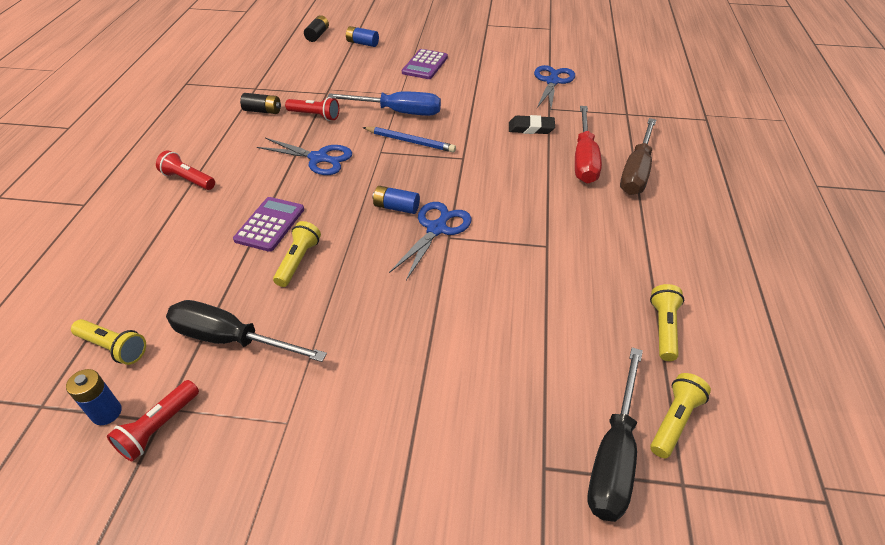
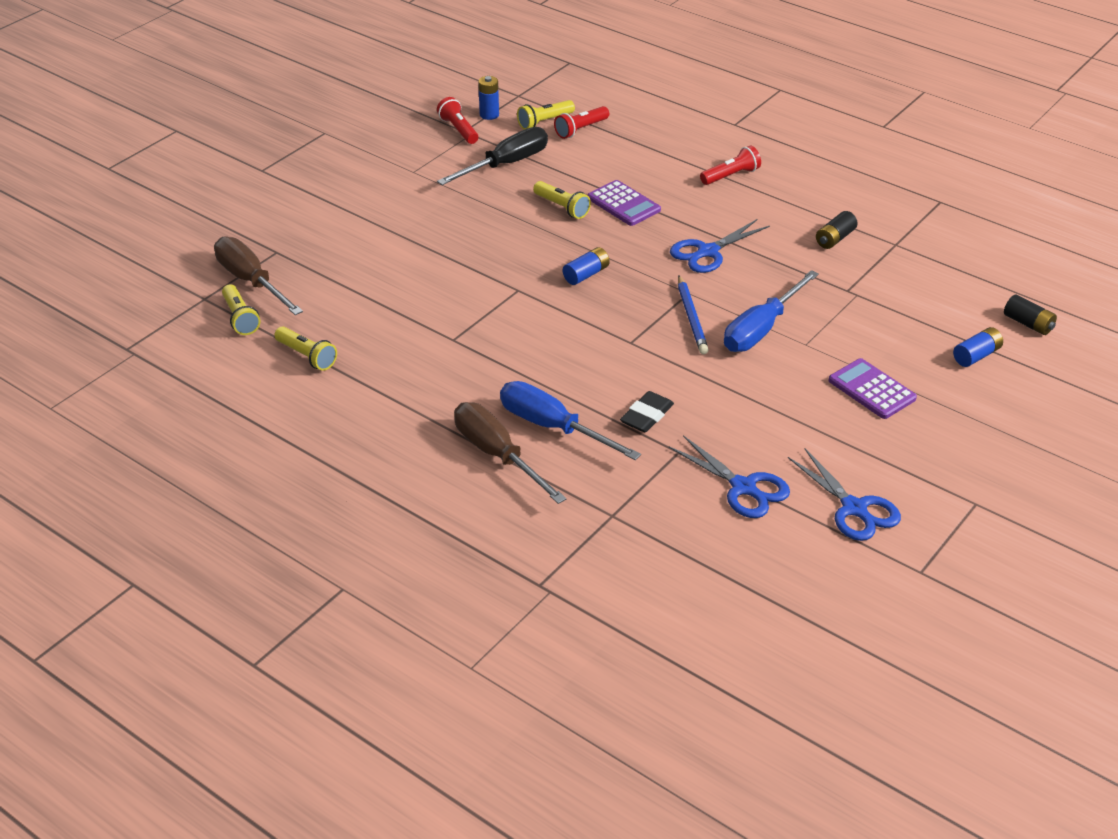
camera: 120 degrees right, 5 degrees down
red flashlight [285,97,339,121] -> red flashlight moved to [554,106,609,139]
blue pencil [363,127,456,152] -> blue pencil turned 60 degrees counterclockwise [678,275,709,354]
blue scissors [389,202,472,280] -> blue scissors moved to [788,449,901,541]
red screwdriver [575,106,602,184] -> blue screwdriver [500,381,641,460]
black screwdriver [588,347,643,522] -> brown screwdriver [214,237,303,315]

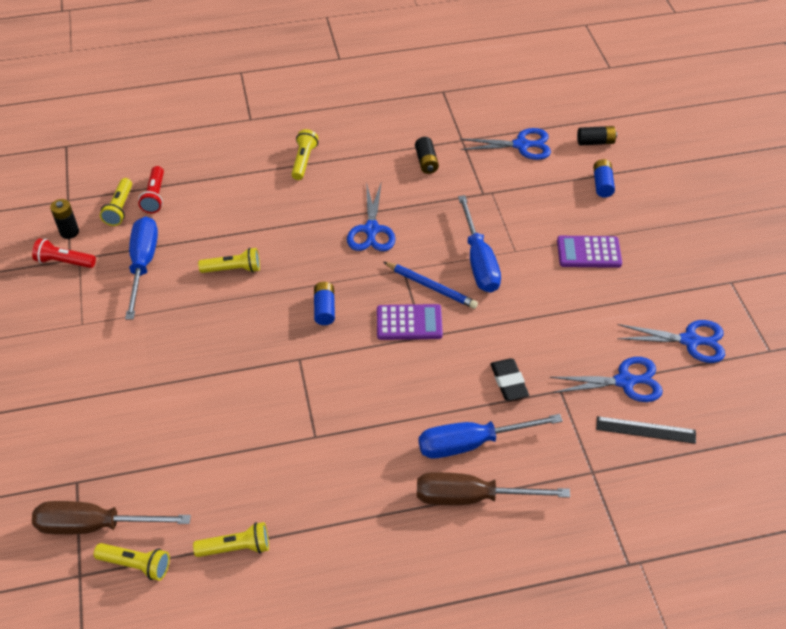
camera: 50 degrees left, 10 degrees up
black screwdriver [437,127,548,185] -> blue screwdriver [125,216,158,320]
blue battery [478,76,499,120] -> black battery [50,199,79,239]
purple calculator [587,180,661,226] -> purple calculator moved to [377,304,443,340]
red flashlight [700,145,761,185] -> yellow flashlight [291,129,319,180]
none -> blue scissors [460,128,551,160]
none -> black ruler [596,416,696,444]

